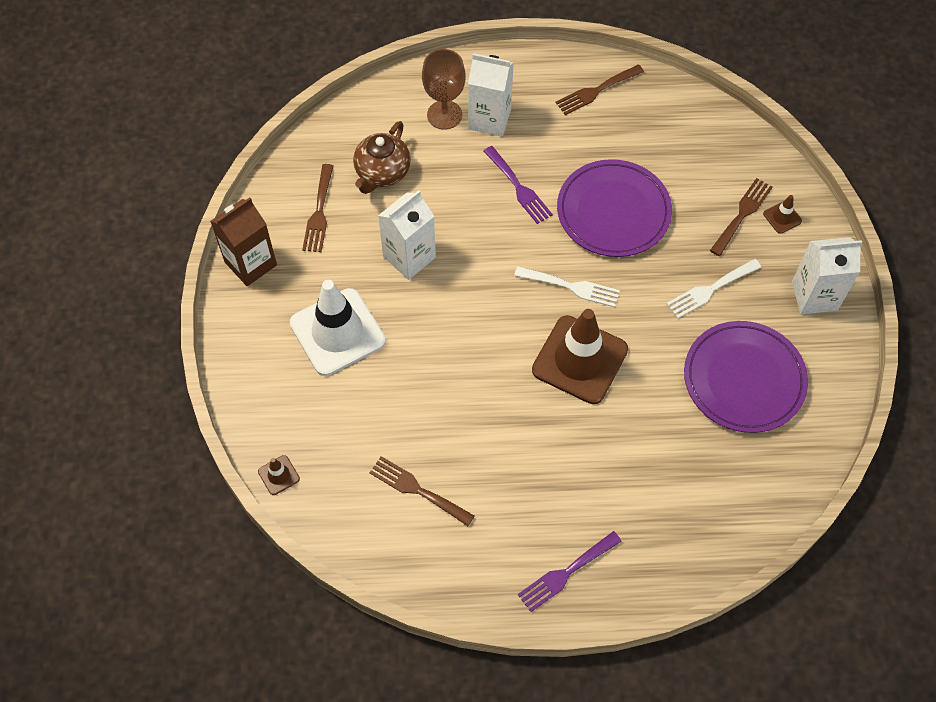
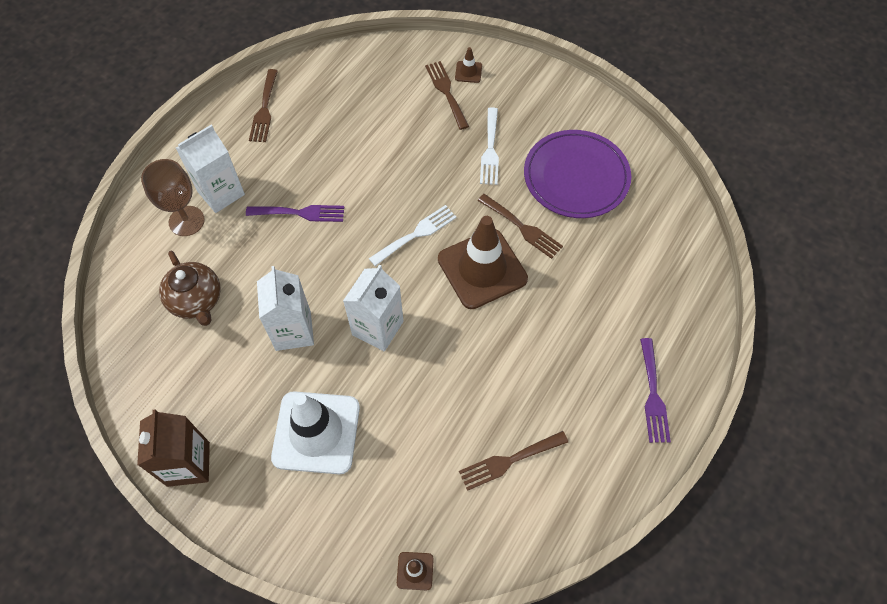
camera: 55 degrees left, 0 degrees up
brown fork [302,164,333,252] -> brown fork moved to [478,194,563,259]
purple plate [557,159,672,257] -> none
white carton [792,237,862,314] -> white carton moved to [343,265,403,352]

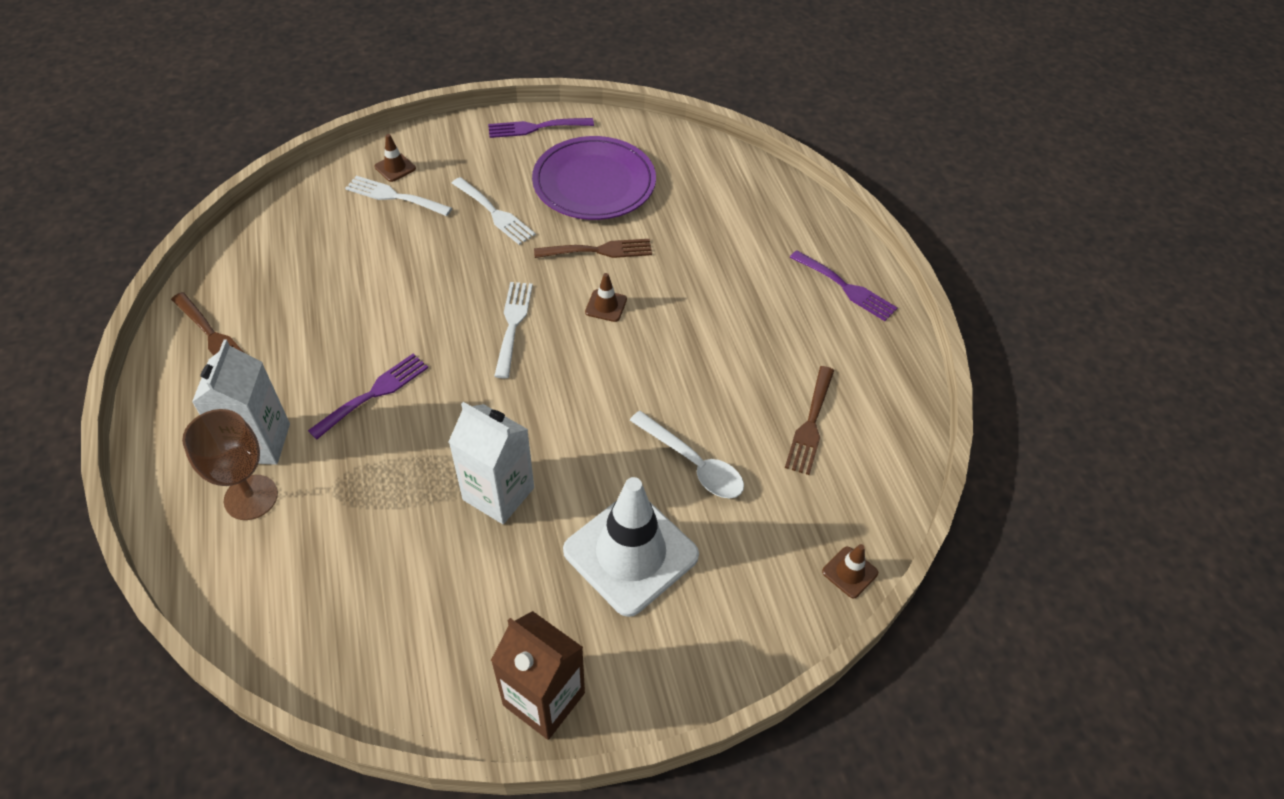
camera: 50 degrees left, 10 degrees down
brown teapot [159,251,221,326] -> none
white carton [343,265,403,352] -> none
brown fork [425,61,469,130] -> white fork [345,176,452,216]
brown traffic cone [438,216,528,309] -> brown traffic cone [585,273,627,322], size x0.41
none -> purple fork [488,118,594,138]
none -> white spoon [630,411,744,498]

